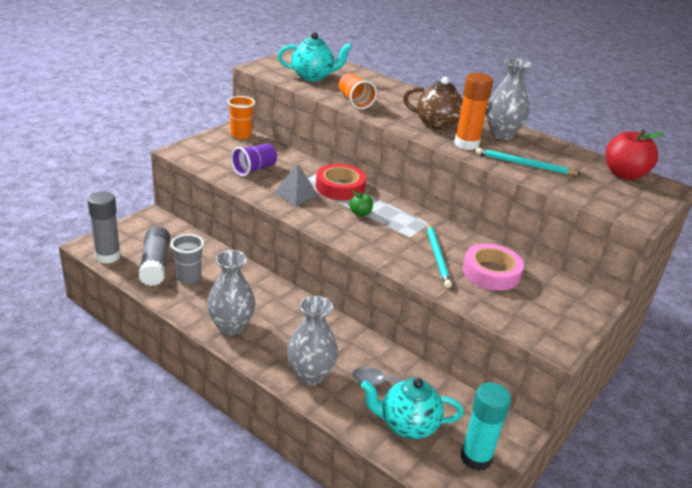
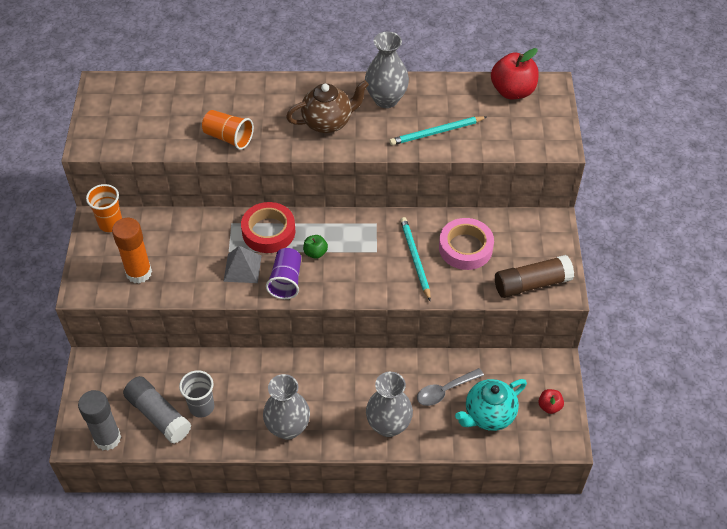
camera: 35 degrees left, 20 degrees up
purple cup [231,144,277,176] -> purple cup moved to [266,248,301,299]
turquoise teapot [278,32,352,81] -> none
turquoise pencil [427,223,452,288] -> turquoise pencil turned 150 degrees counterclockwise [400,217,431,301]
orange glue stick [454,73,493,150] -> orange glue stick moved to [112,218,152,284]
turquoise glue stick [460,382,511,471] -> red apple [538,389,564,414]
none -> brown glue stick [495,255,574,298]

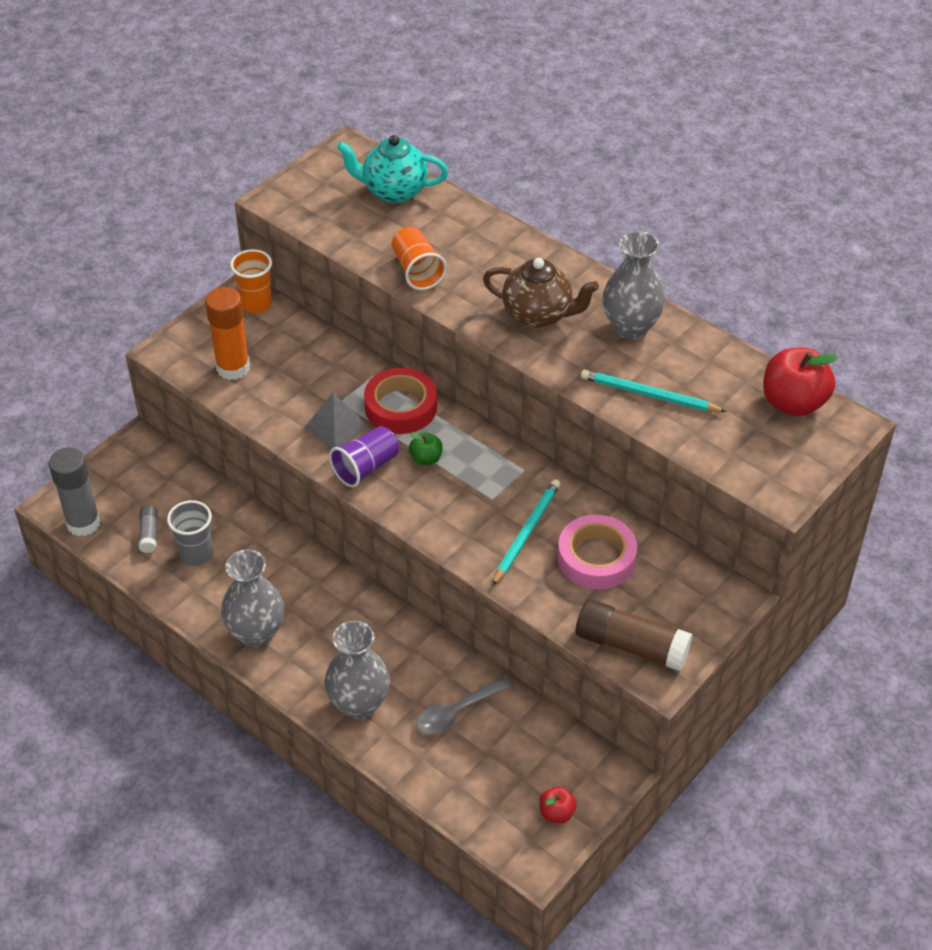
camera: 40 degrees right, 5 degrees down
grey glue stick [123,376,192,443] -> grey glue stick [139,505,158,553], size x0.50
grey spoon [417,368,484,406] -> grey spoon turned 45 degrees counterclockwise [416,677,511,734]
turquoise teapot [455,379,527,431] -> turquoise teapot moved to [337,135,449,203]

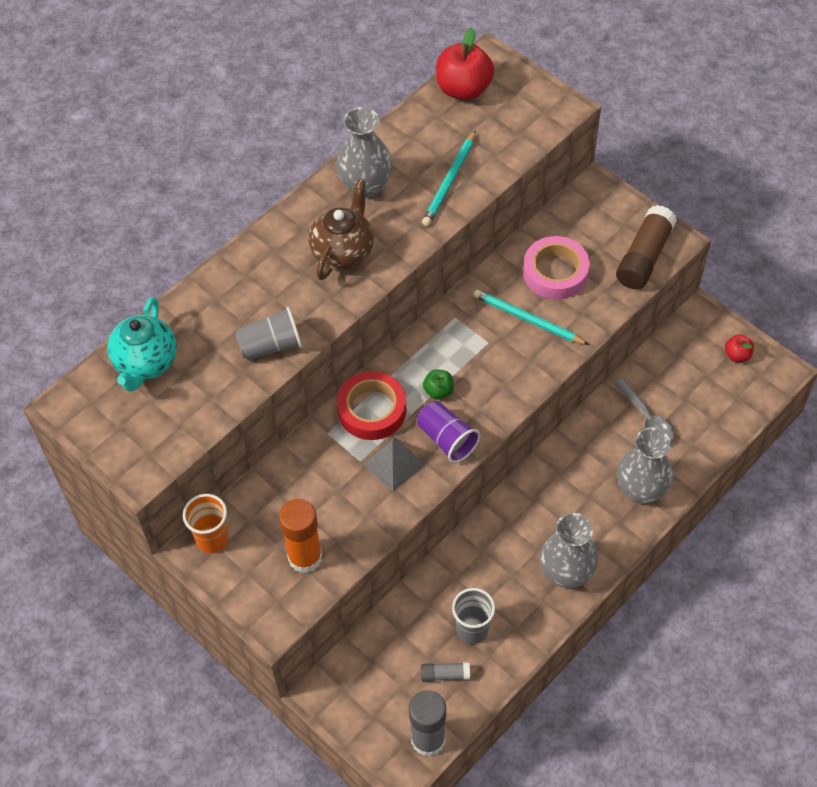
camera: 85 degrees left, 10 degrees up
orange cup [392,227,447,290] -> grey cup [235,307,302,361]

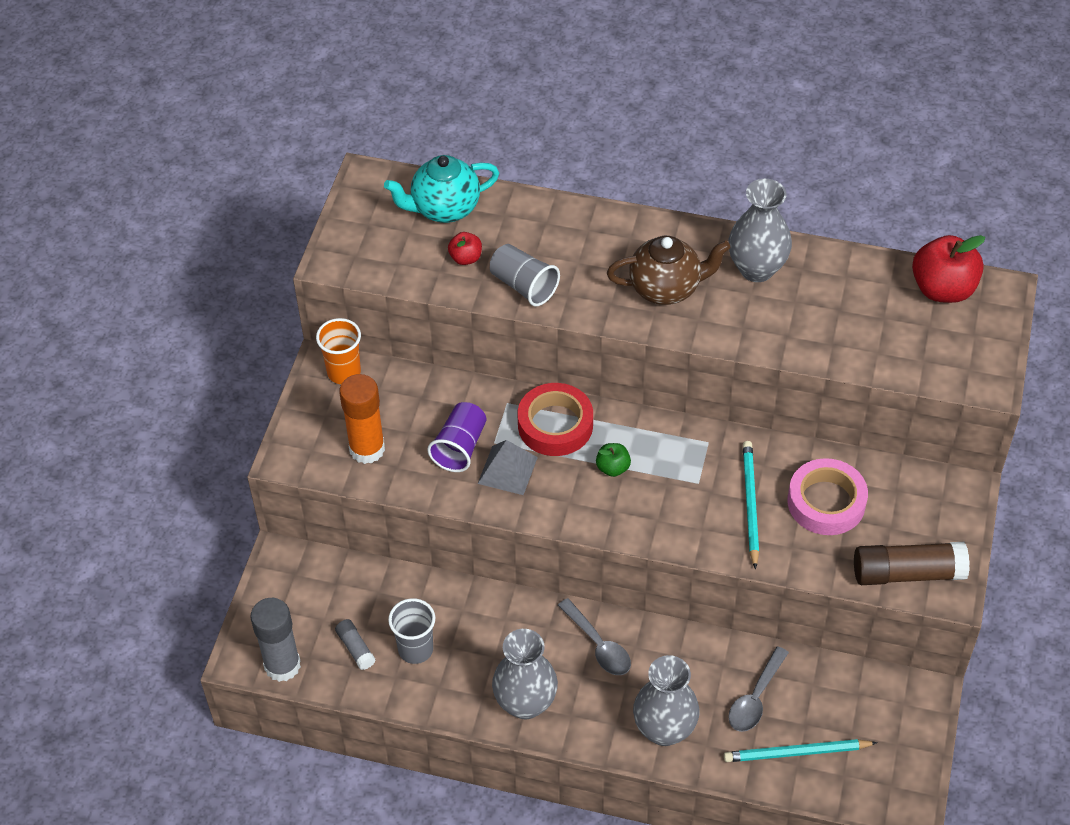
camera: 60 degrees right, 5 degrees down
purple cup [417,401,480,463] -> purple cup moved to [428,402,486,472]
turquoise pencil [422,130,476,226] -> turquoise pencil moved to [724,739,878,762]
red apple [725,334,754,362] -> red apple moved to [448,232,482,265]
none -> grey spoon [558,598,631,675]

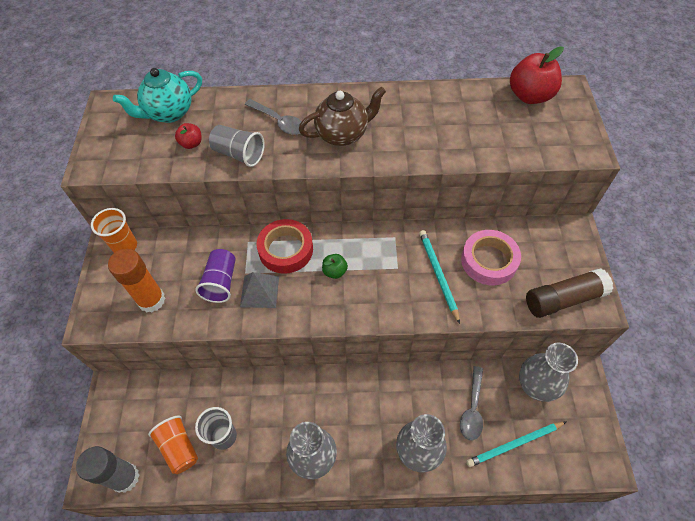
camera: 15 degrees left, 5 degrees up
grey glue stick [335,619,376,670] -> orange cup [148,415,198,474]
grey spoon [558,598,631,675] -> grey spoon moved to [245,99,305,135]
grey vase [728,179,792,282] -> grey vase moved to [519,343,578,402]

